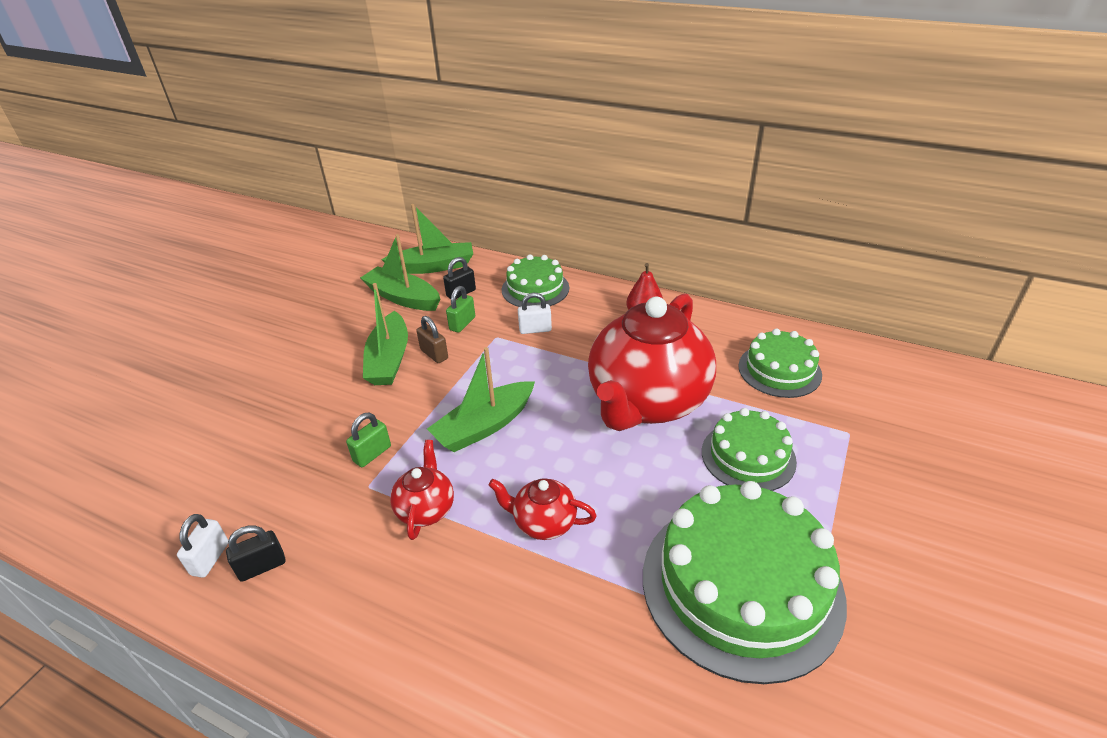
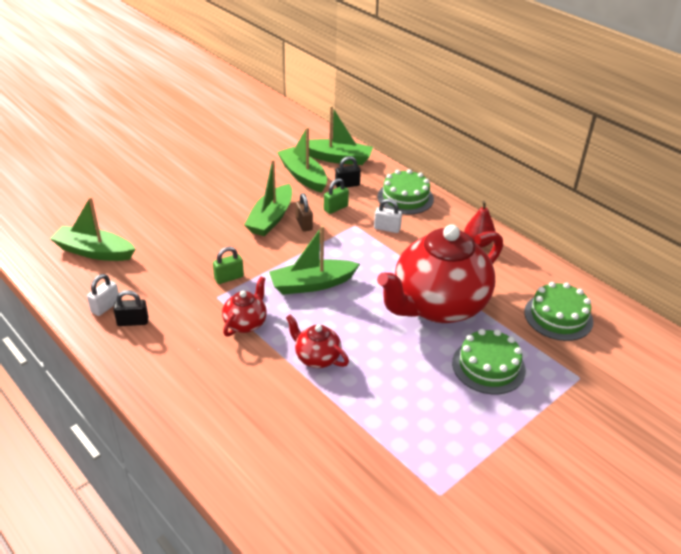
camera: 20 degrees right, 0 degrees up
green cake [643,481,847,684] -> none
none -> green boat [50,197,135,261]

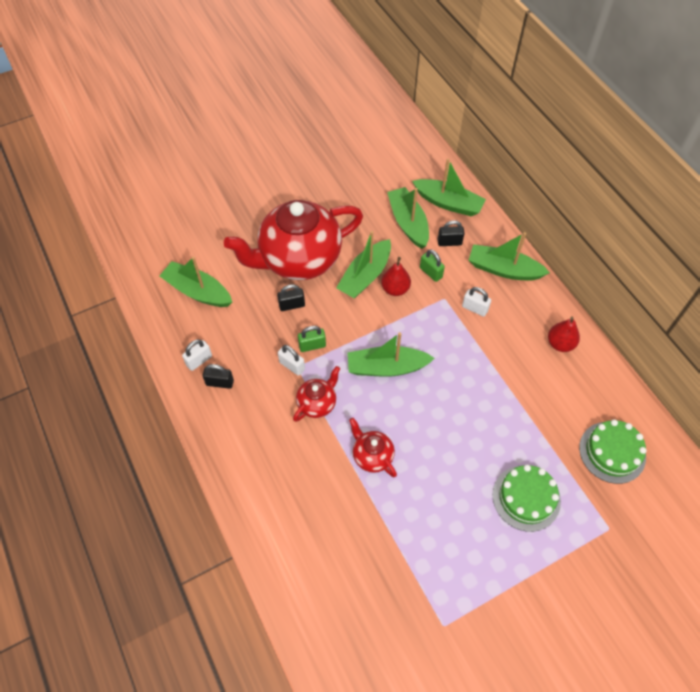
camera: 15 degrees right, 20 degrees up
brown padlock [296,193,313,232] -> red pear [381,257,411,296]
green padlock [324,178,349,214] -> green padlock turned 75 degrees clockwise [420,249,445,282]
green cake [377,169,434,215] -> green boat [469,232,550,280]
red teapot [377,224,503,323] -> red teapot moved to [224,200,363,280]
none -> black padlock [277,284,305,311]
none -> white padlock [278,345,305,376]

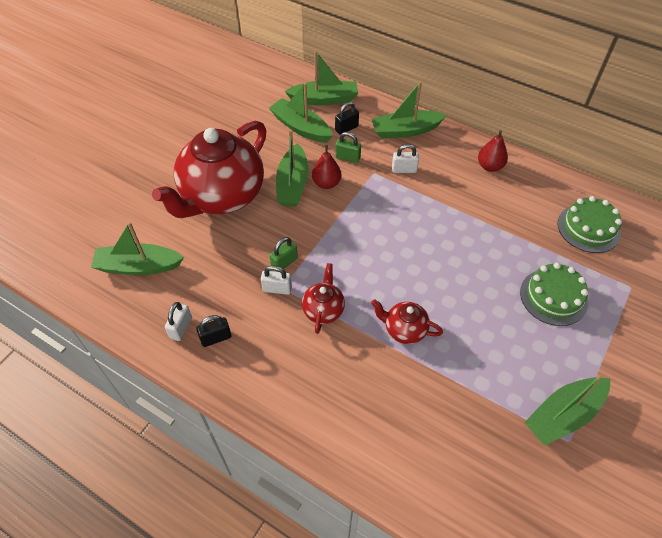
camera: 30 degrees left, 5 degrees down
black padlock [277,284,305,311] -> none
green boat [348,332,435,377] -> green boat moved to [524,374,610,446]

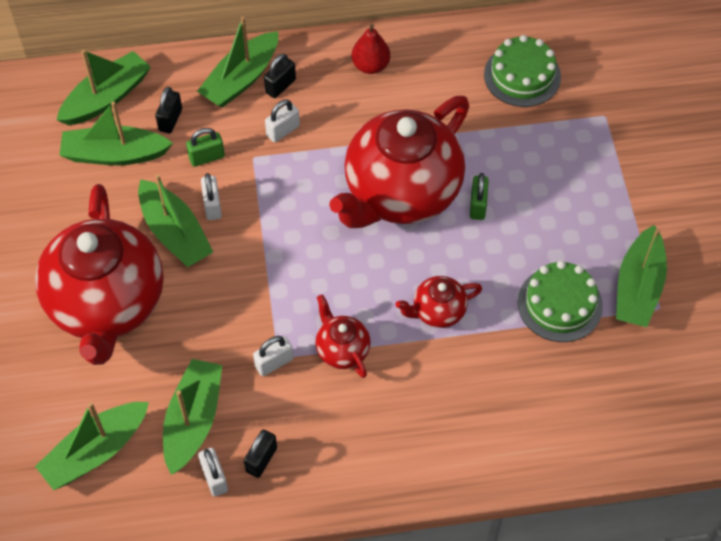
camera: 40 degrees left, 5 degrees up
green padlock [269,237,298,272] -> green padlock moved to [470,173,489,220]
red pear [312,145,341,189] -> white padlock [201,173,222,220]
green cake [520,262,589,326] -> green cake moved to [517,261,603,342]
none -> green boat [163,359,222,475]
none -> black padlock [264,54,296,98]
none -> red teapot [329,96,469,228]

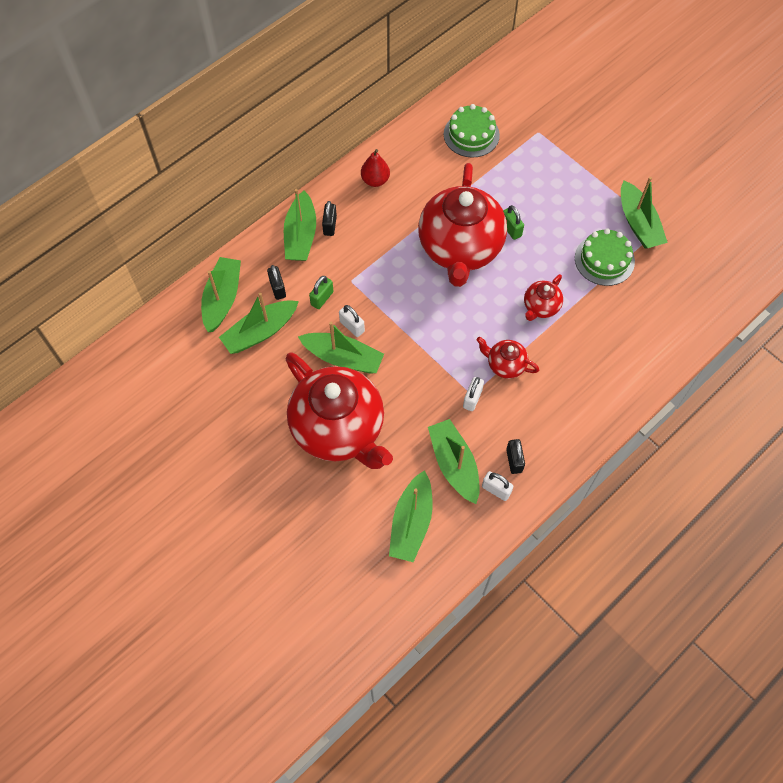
camera: 35 degrees left, 5 degrees up
white padlock [265,99,300,143] -> none

